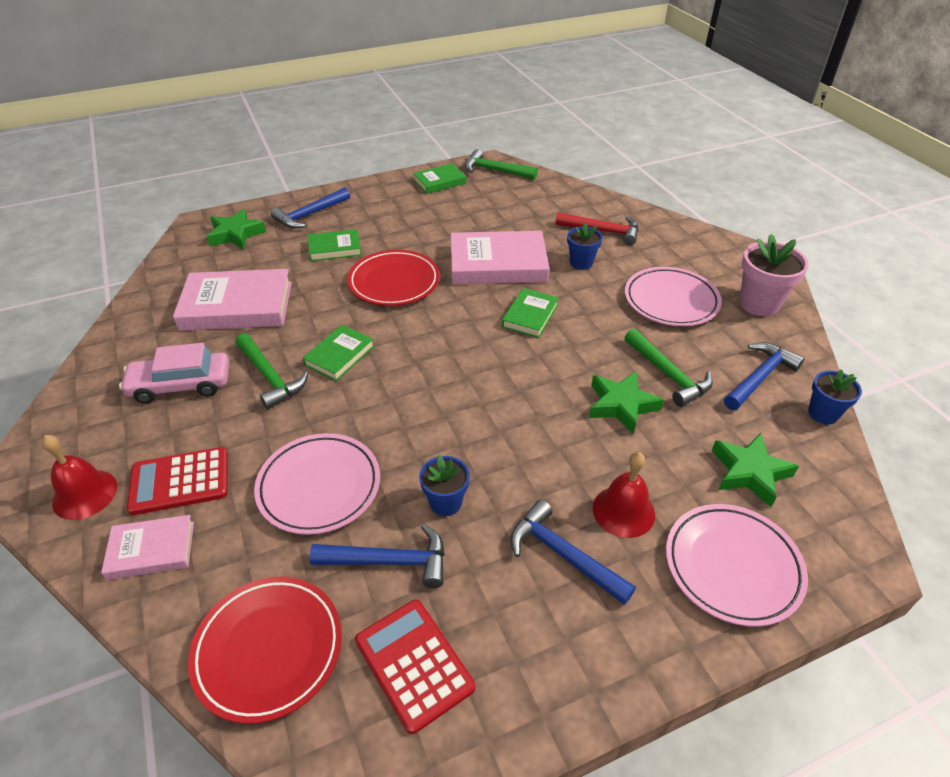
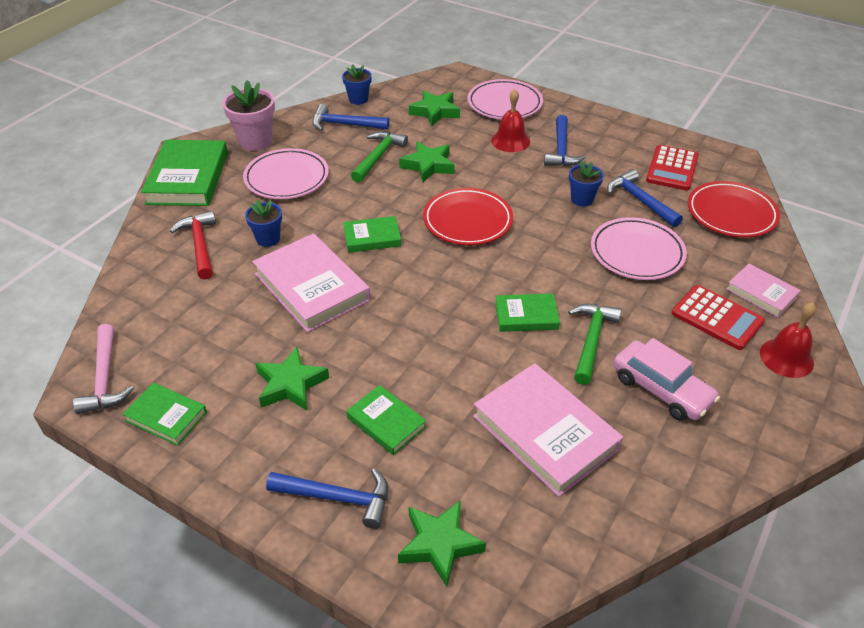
camera: 125 degrees left, 0 degrees up
red plate [347,250,440,306] -> red plate moved to [423,188,513,245]
green hammer [465,149,538,179] -> pink hammer [73,324,134,414]
none -> green book [141,140,228,206]
none -> green star [255,347,329,411]

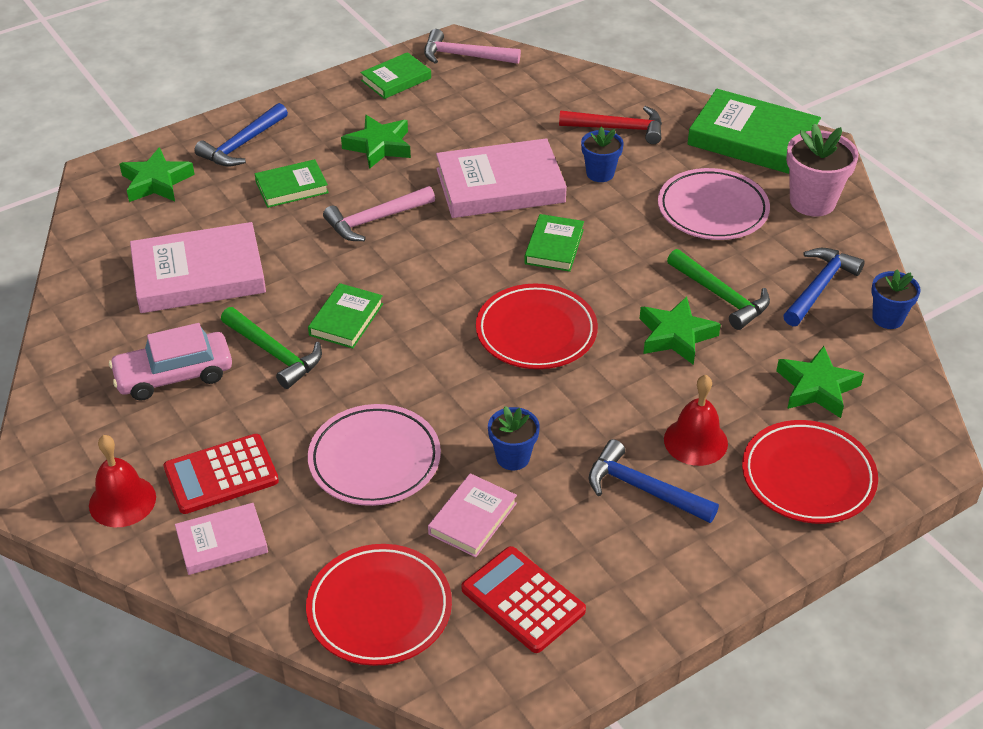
camera: 115 degrees right, 0 degrees up
pink plate [468,79,543,119] -> red plate [742,420,878,524]
blue hammer [607,169,683,227] -> pink book [428,473,517,557]
none -> pink hammer [323,186,435,241]

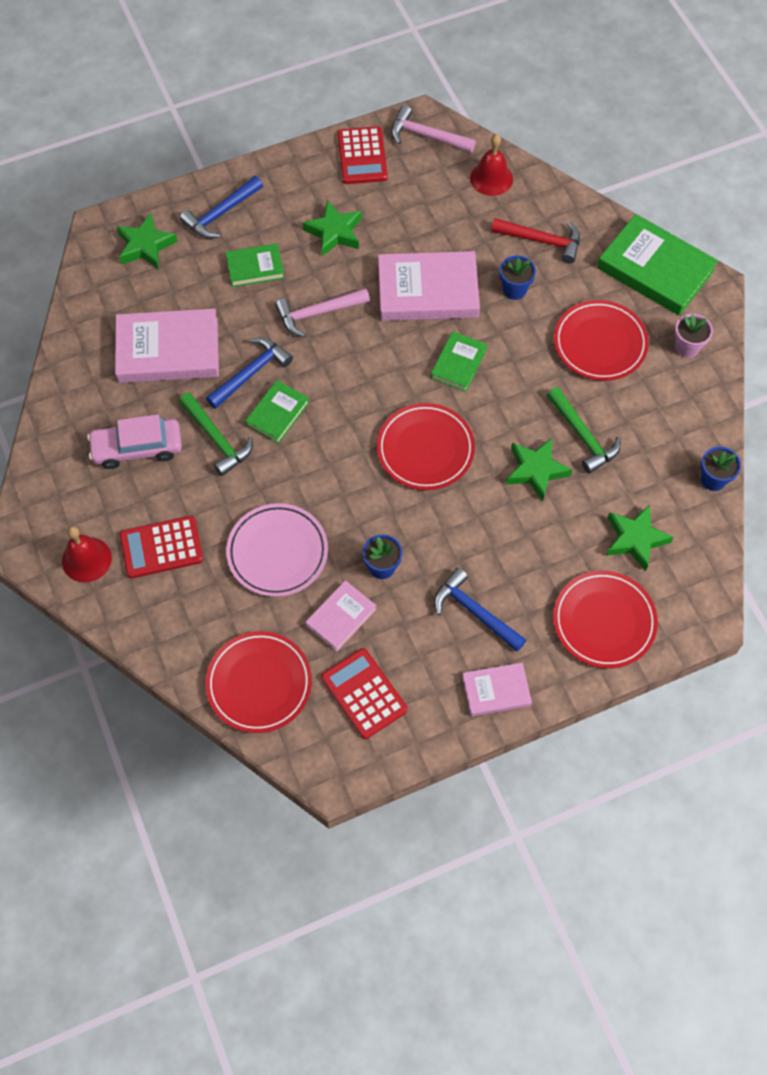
camera: 10 degrees right, 20 degrees up
pink book [175,503,268,575] -> pink book moved to [462,663,532,717]
green book [360,52,431,99] -> red calculator [337,126,388,184]
pink plate [658,168,770,240] -> red plate [554,300,649,381]
red bell [664,375,728,466] -> red bell moved to [470,134,513,196]
blue hammer [783,248,865,326] -> blue hammer moved to [206,337,293,409]
pink flower pot [786,123,859,217] -> pink flower pot [675,314,713,358], size x0.62

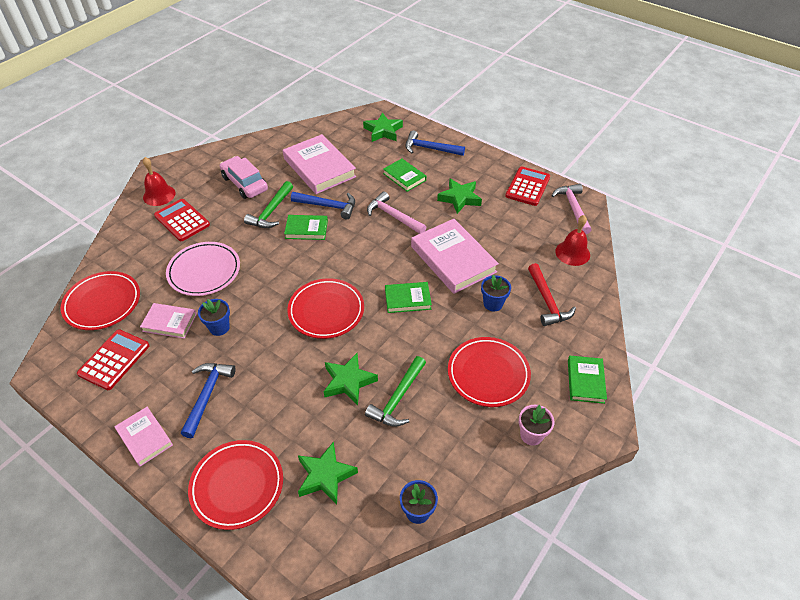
camera: 60 degrees right, 15 degrees down
red calculator [337,126,388,184] -> red calculator turned 150 degrees clockwise [505,166,550,206]
green book [597,214,718,316] -> green book [568,356,607,404], size x0.55

